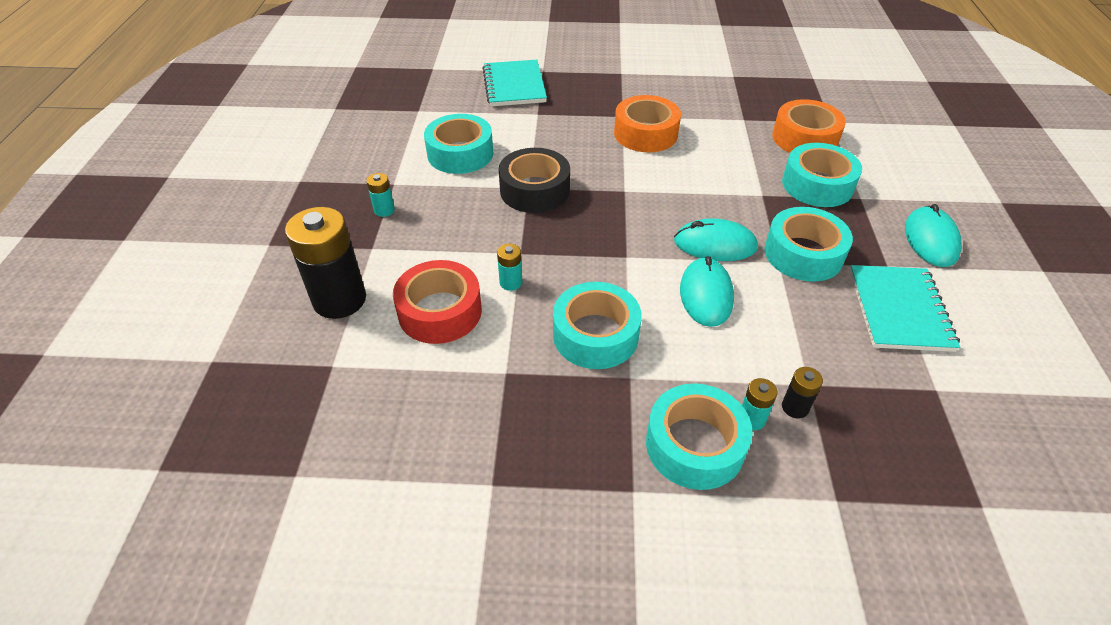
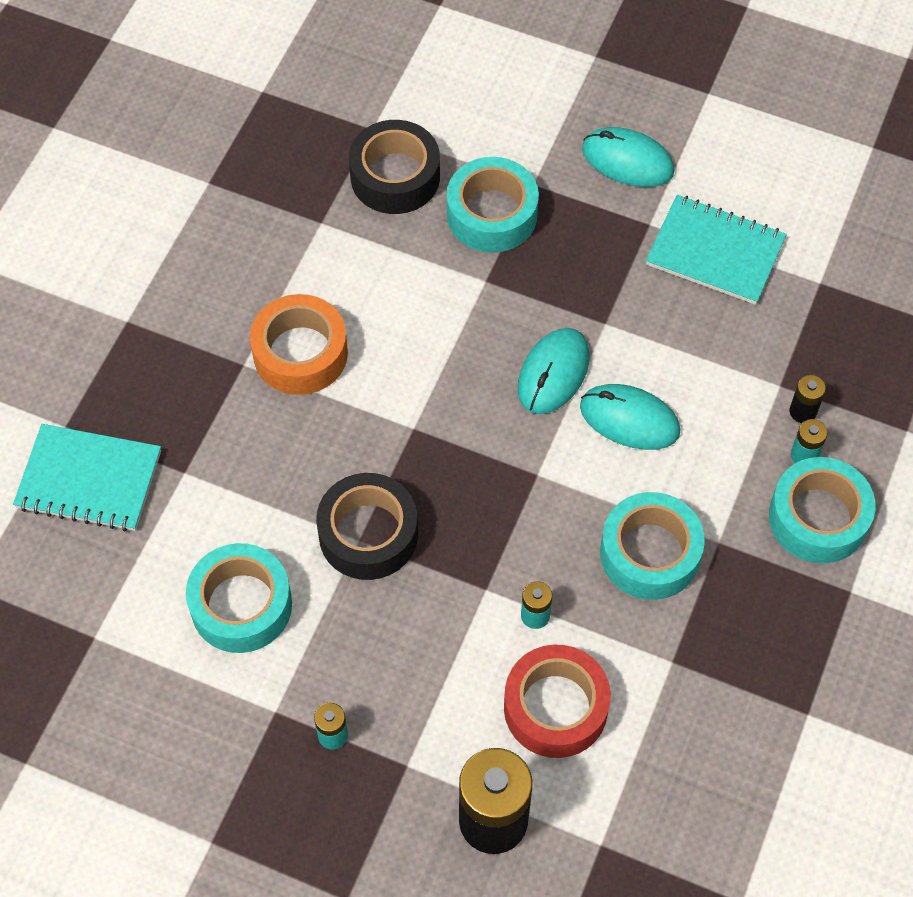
camera: 70 degrees left, 15 degrees up
turquoise tape [764,207,853,282] -> none
orange tape [772,99,846,153] -> black tape [349,120,440,214]

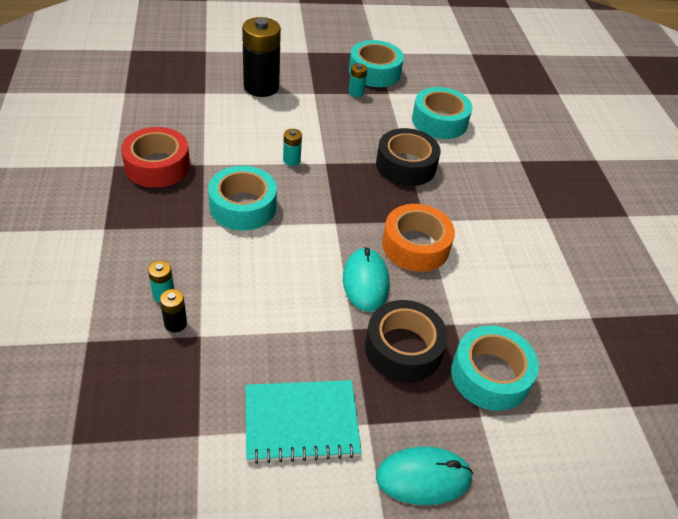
camera: 145 degrees right, 15 degrees down
turquoise notebook [13,424,161,531] -> none
orange tape [250,294,348,395] -> orange tape moved to [382,204,455,272]
black tape [349,120,440,214] -> black tape moved to [365,300,448,383]
red tape [504,645,611,758] -> red tape moved to [121,127,190,188]
turquoise mouse [580,384,681,450] -> none
turquoise tape [769,457,876,564] -> turquoise tape moved to [349,40,404,87]

